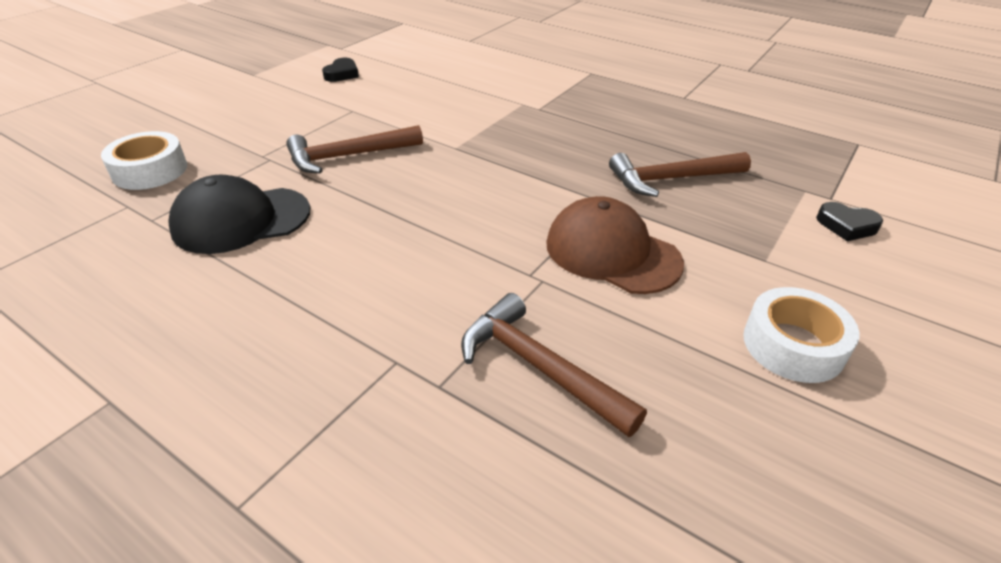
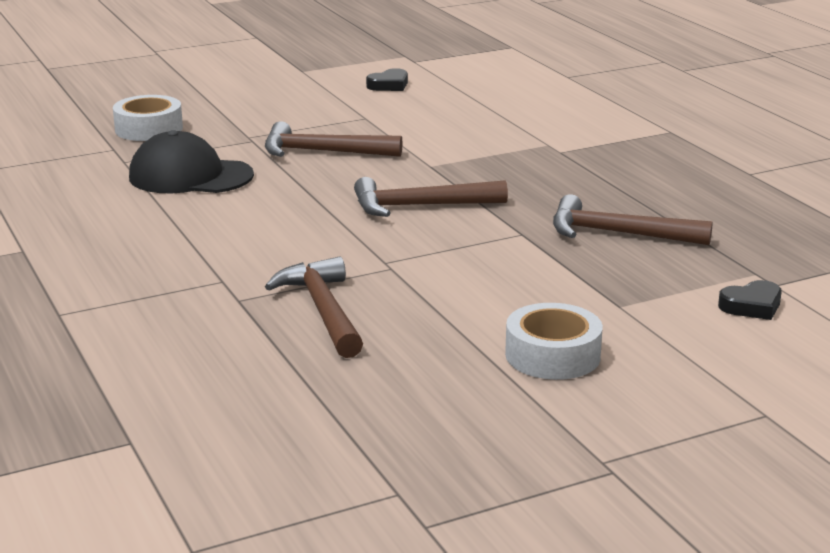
camera: 30 degrees right, 15 degrees down
brown cap [546,196,684,294] -> none
black heart [816,202,883,241] -> black heart turned 75 degrees counterclockwise [718,280,782,320]
none -> brown hammer [354,177,508,217]

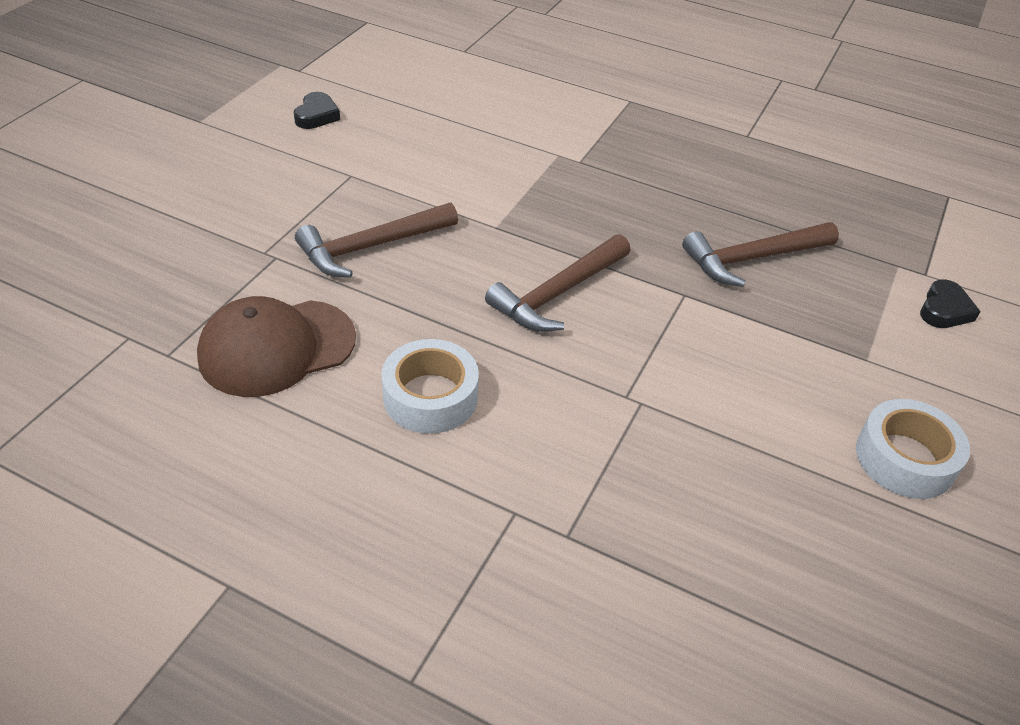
camera: 40 degrees left, 20 degrees up
white tape [113,95,183,141] -> white tape moved to [382,339,479,434]
black cap [129,130,254,193] -> brown cap [197,296,356,397]
brown hammer [265,257,363,358] -> none

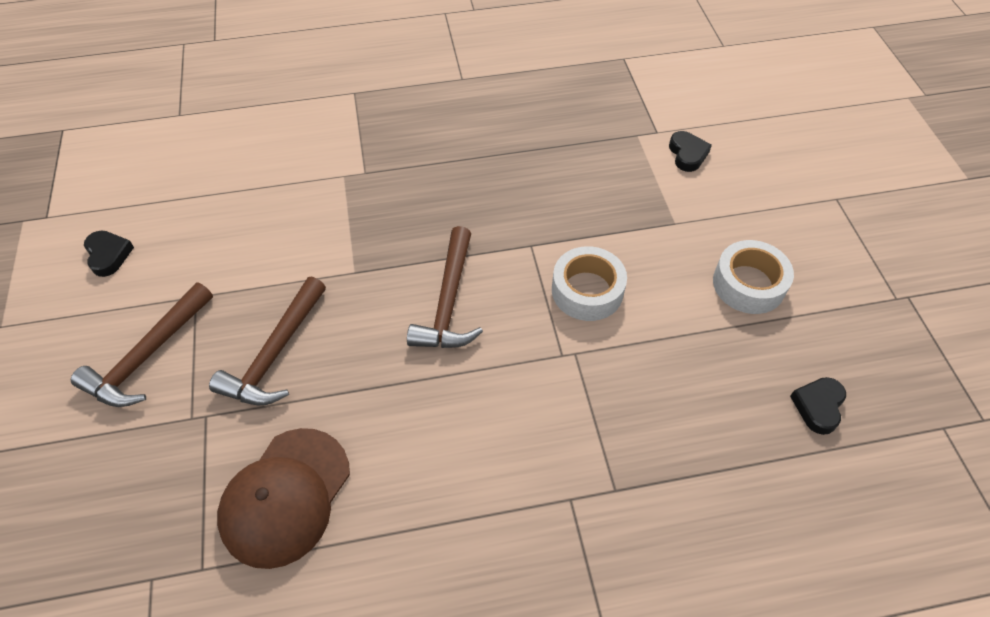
camera: 35 degrees left, 10 degrees up
white tape [382,339,479,434] -> white tape moved to [552,246,627,321]
brown hammer [682,222,839,287] -> brown hammer moved to [71,283,213,407]
none -> black heart [790,377,846,435]

